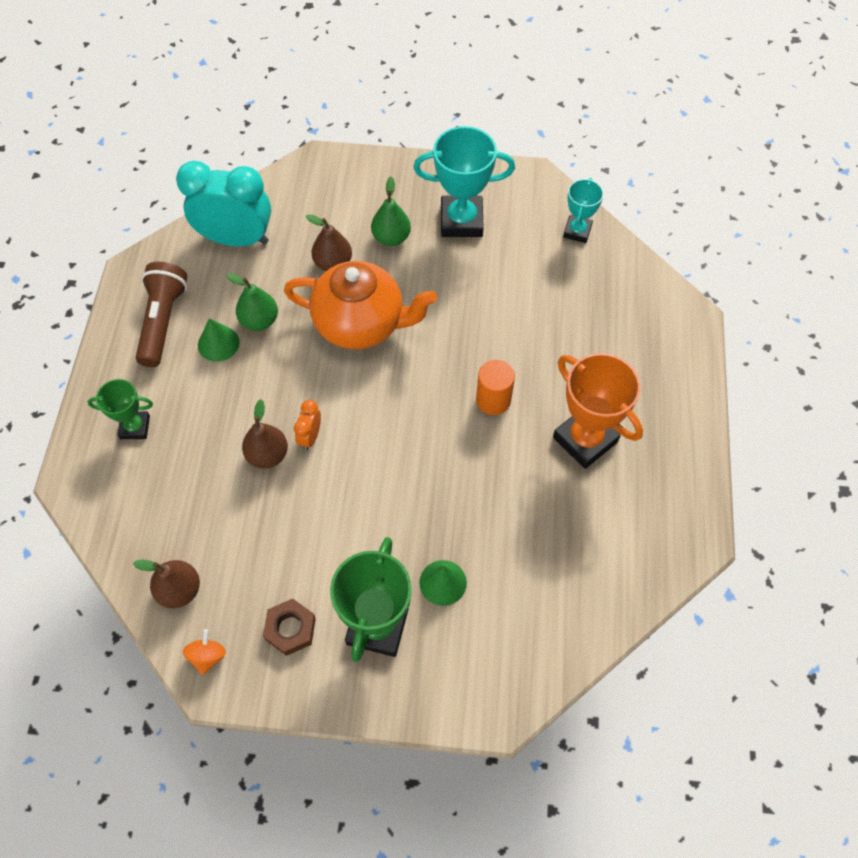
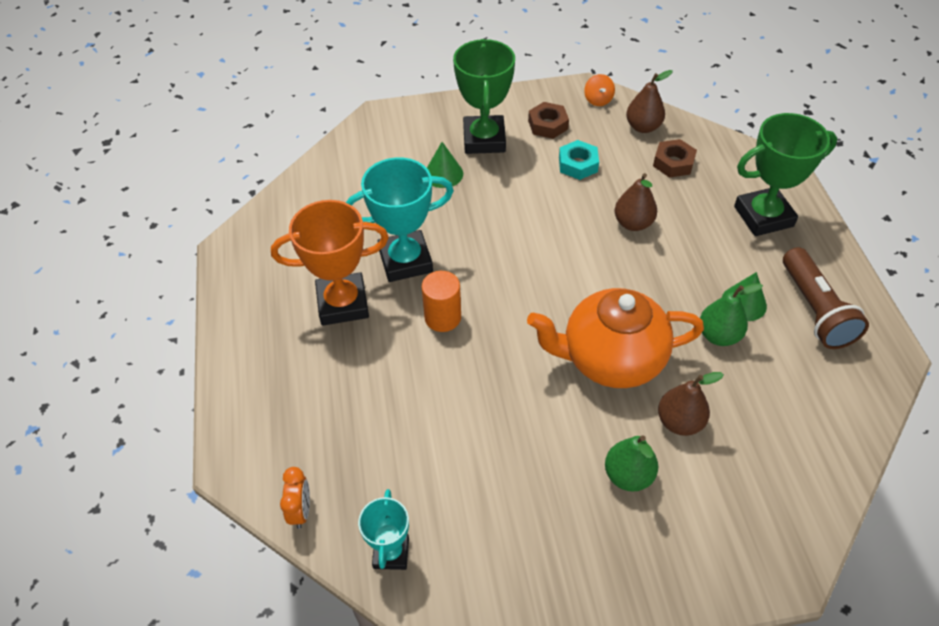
camera: 165 degrees right, 10 degrees down
green trophy [88,379,153,439] -> green trophy [734,113,837,236], size x1.73
turquoise clock [176,161,271,247] -> none
orange clock [294,400,321,450] -> orange clock moved to [280,467,310,529]
turquoise trophy [413,126,515,237] -> turquoise trophy moved to [346,157,454,282]
orange trophy [553,353,643,469] -> orange trophy turned 45 degrees counterclockwise [271,200,389,326]
none -> turquoise nut [559,140,599,180]
none -> brown nut [653,139,697,178]

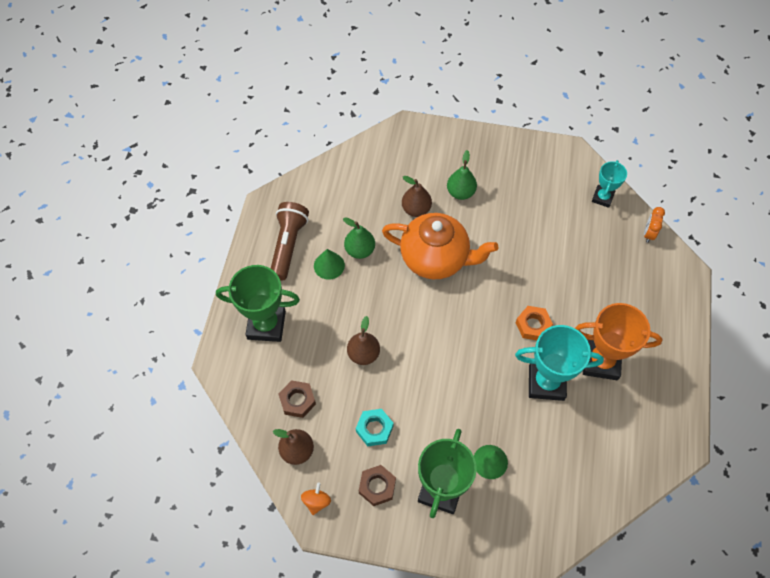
camera: 160 degrees left, 10 degrees up
orange cylinder [422,271,461,332] -> orange nut [516,306,553,340]

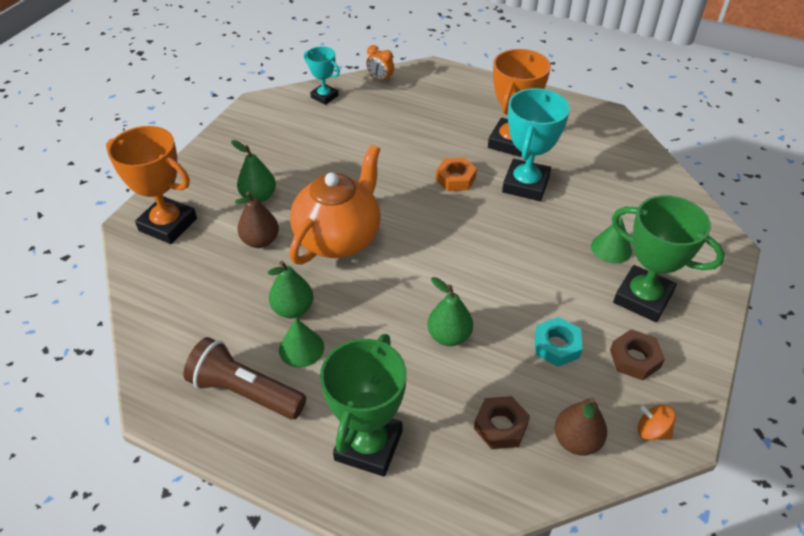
camera: 75 degrees left, 15 degrees down
brown pear [347,316,380,365] -> green pear [427,277,473,346]
none -> orange trophy [106,126,197,244]

